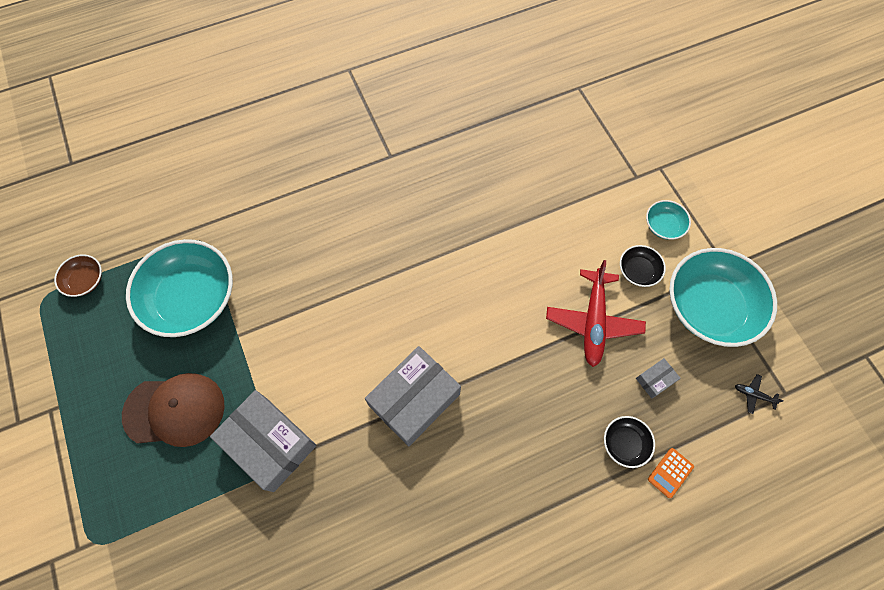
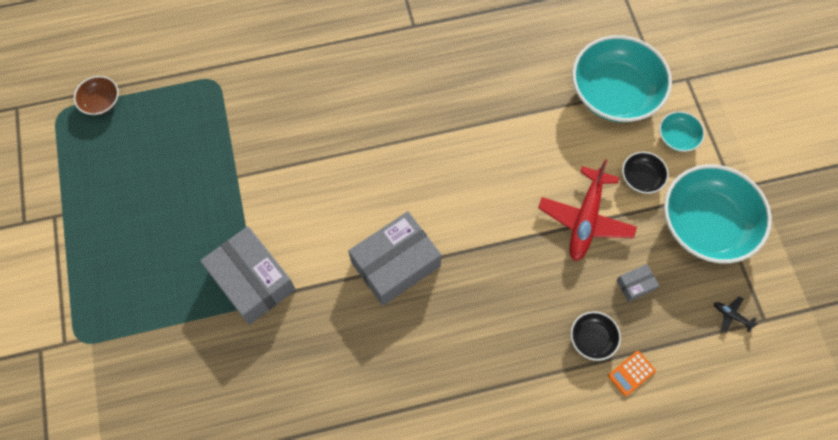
camera: 10 degrees right, 0 degrees up
brown cap [122,373,225,447] -> none
turquoise bowl [126,239,233,337] -> turquoise bowl moved to [572,35,672,122]

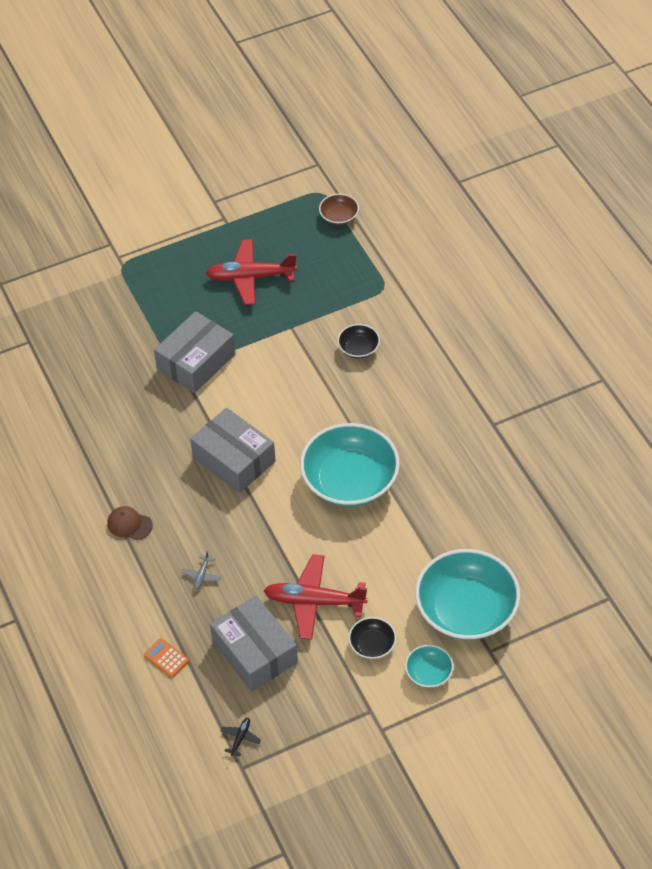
camera: 80 degrees right, 15 degrees down
black bowl [571,311,621,361] -> black bowl moved to [337,324,380,358]
grey box [616,264,659,302] -> grey box [210,596,298,692], size x2.31
turquoise bowl [664,165,772,263] -> turquoise bowl moved to [300,423,400,507]
none -> brown cap [107,506,153,540]
none -> grey plane [182,551,221,590]
none -> red plane [206,239,297,305]

